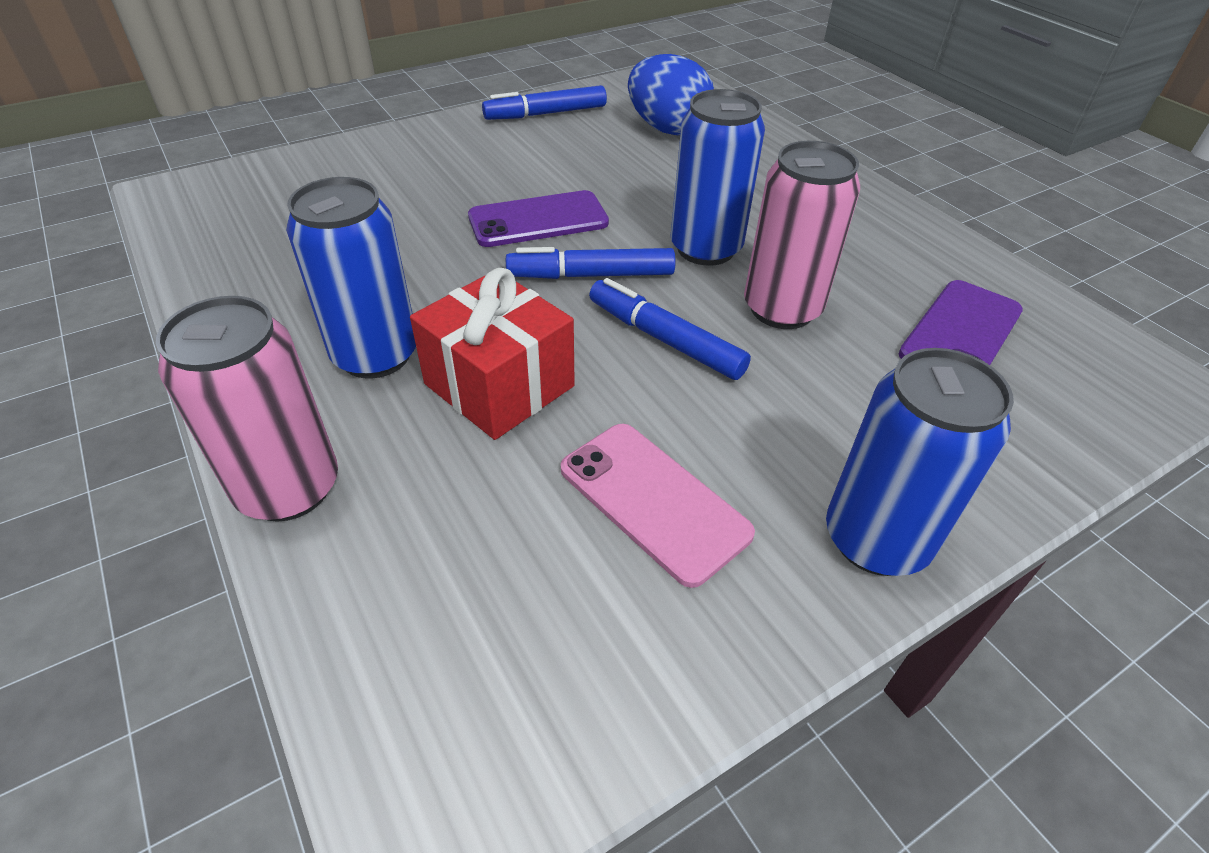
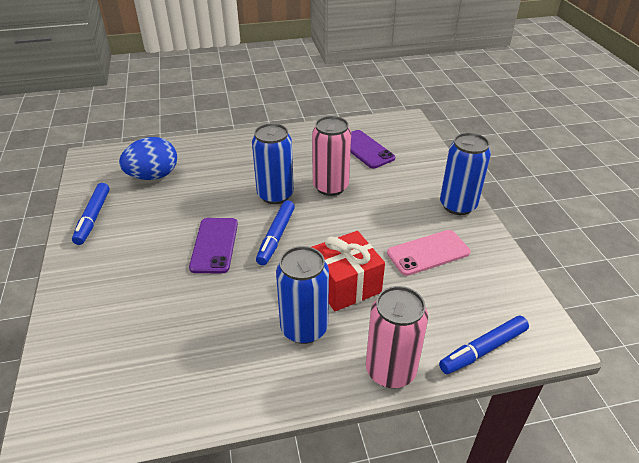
camera: 70 degrees left, 5 degrees down
blue marker [589,278,751,380] -> blue marker moved to [439,316,529,374]

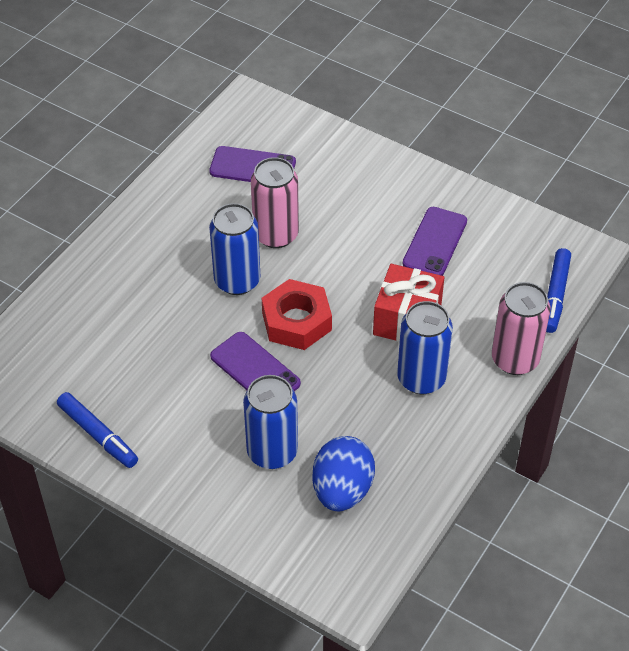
camera: 45 degrees left, 10 degrees up
blue egg [119,137,177,180] -> blue egg moved to [312,436,375,511]
blue marker [256,200,295,265] -> red nut [262,279,332,350]
pink phone [387,230,471,276] -> purple phone [403,207,467,276]
blue can [440,133,491,215] -> blue can moved to [243,375,298,469]

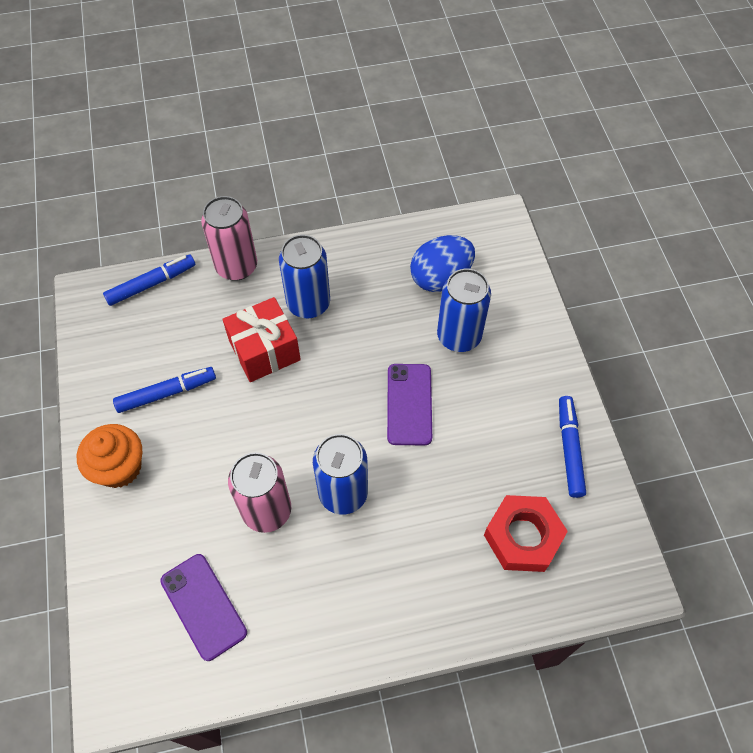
camera: 135 degrees left, 10 degrees up
red nut [262,279,332,350] -> red nut moved to [484,495,568,572]
purple phone [403,207,467,276] -> blue marker [113,367,216,413]
none -> orange cupcake [77,424,142,488]

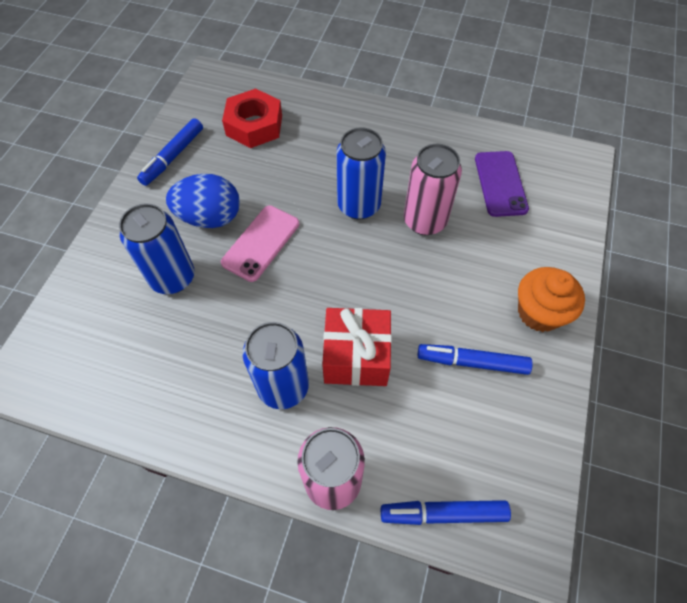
camera: 150 degrees left, 0 degrees up
purple phone [387,364,432,445] -> pink phone [221,205,299,282]
blue egg [410,235,475,292] -> blue egg moved to [166,174,240,228]

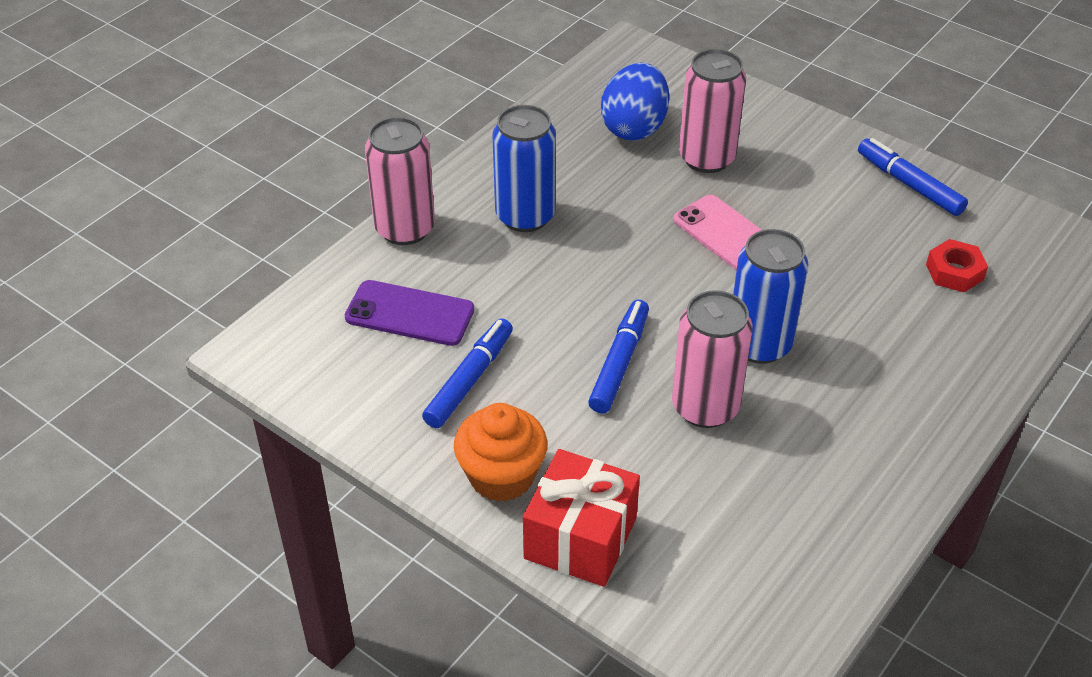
camera: 110 degrees right, 15 degrees down
blue can [119,203,194,294] -> pink can [679,49,746,173]
blue egg [166,174,240,228] -> blue egg moved to [601,63,669,141]
red nut [222,88,282,148] -> red nut [926,239,988,292], size x0.60
red gift [322,308,392,386] -> red gift moved to [523,449,640,587]
blue marker [381,500,511,525] -> blue marker moved to [588,300,649,413]
purple phone [475,151,529,217] -> purple phone moved to [345,280,474,346]

